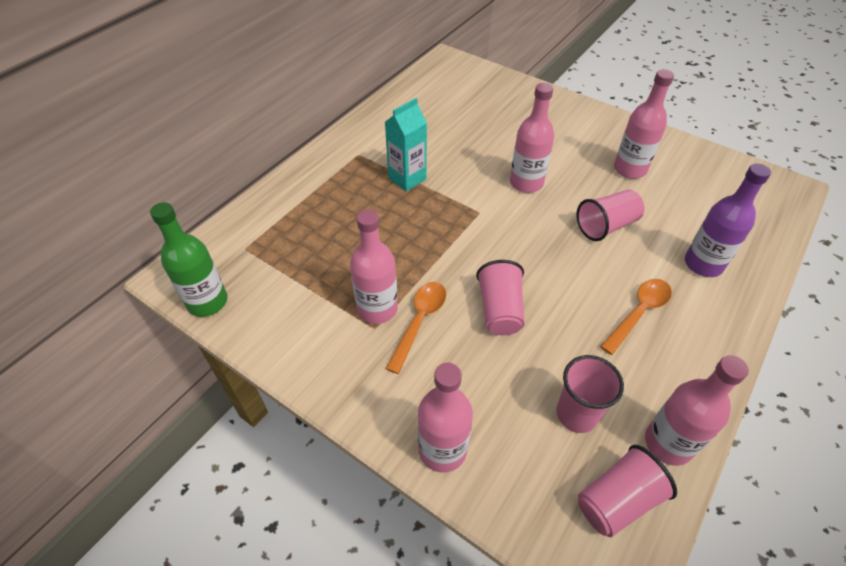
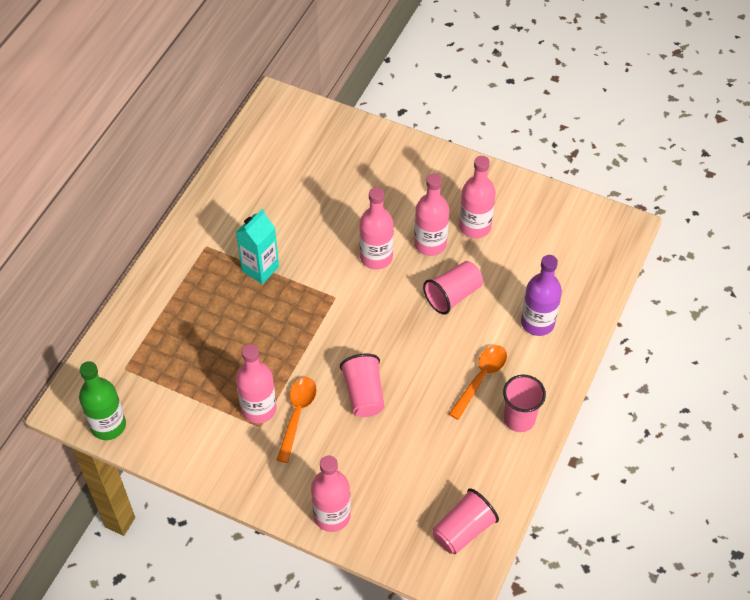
camera: 10 degrees left, 5 degrees up
pink cup [556,355,624,433] -> pink cup moved to [503,375,546,432]
pink bottle [645,355,749,466] -> pink bottle moved to [414,174,449,256]

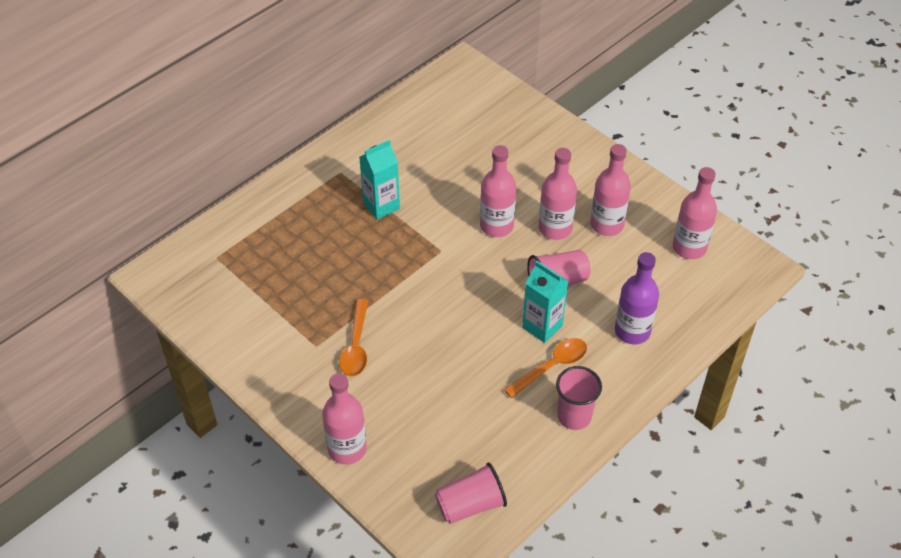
camera: 20 degrees right, 5 degrees down
green bottle [79,361,126,440] -> none
pink bottle [236,344,277,423] -> pink bottle moved to [673,167,717,259]
orange spoon [277,377,317,463] -> orange spoon turned 150 degrees clockwise [339,299,368,377]
pink cup [340,354,384,417] -> none
none -> turquoise carton [522,260,568,343]

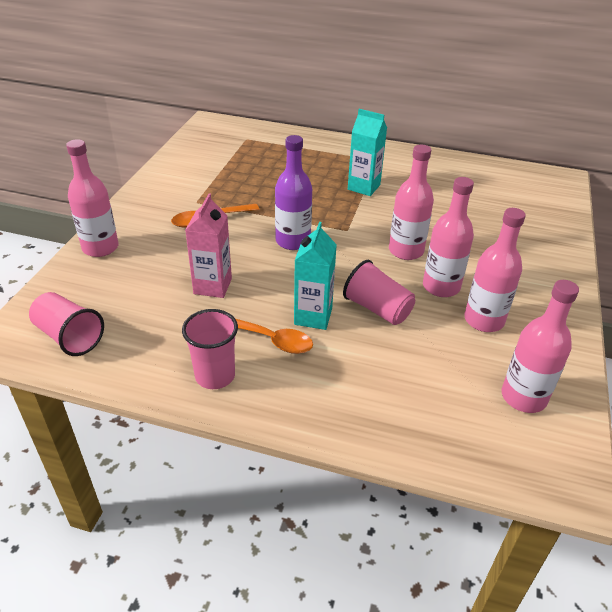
camera: 60 degrees right, 10 degrees down
purple bottle [615,252,659,344] -> purple bottle moved to [275,135,312,250]
none -> pink carton [185,194,232,298]

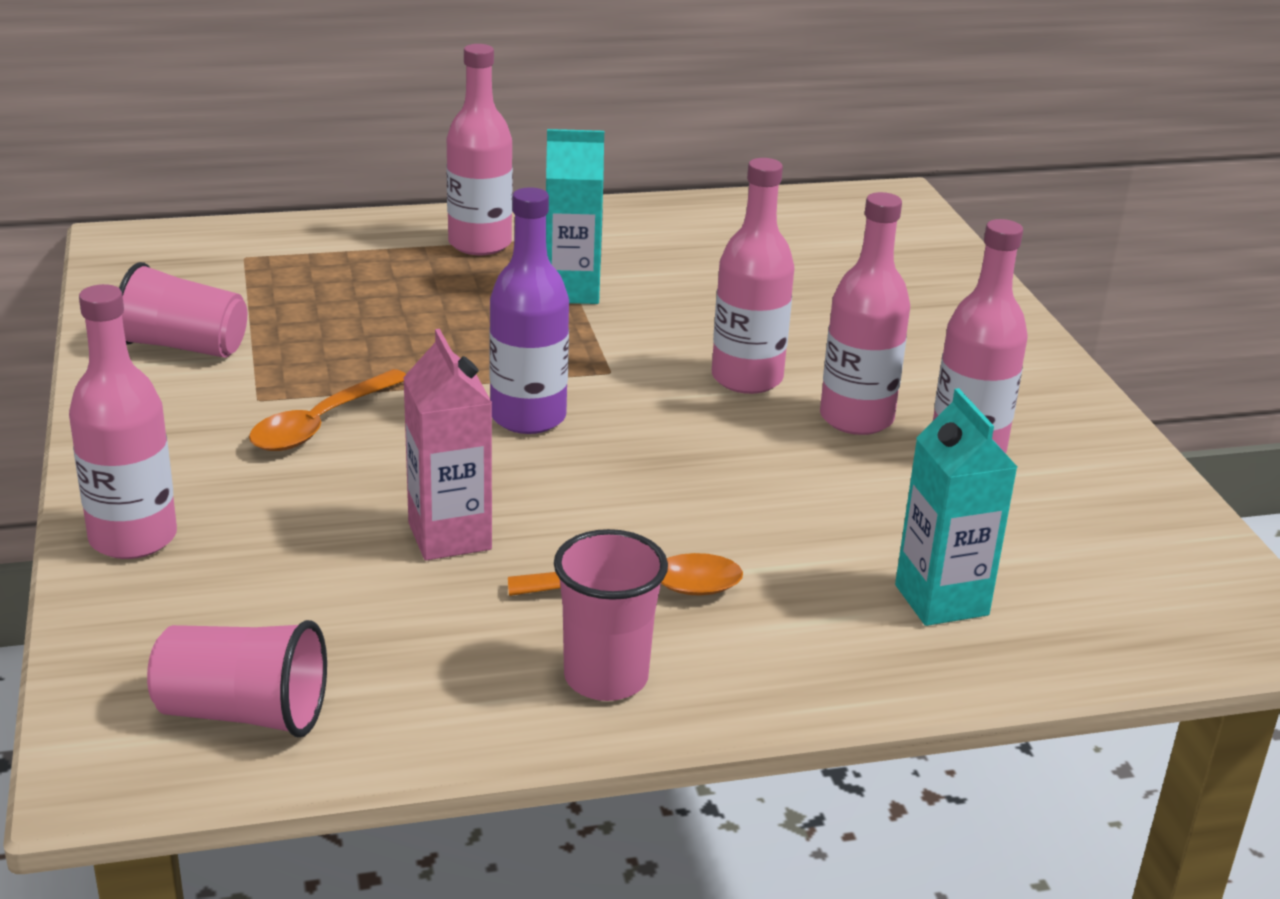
camera: 30 degrees left, 10 degrees down
turquoise carton [294,222,337,330] -> turquoise carton moved to [895,388,1017,626]
pink cup [343,260,415,325] -> pink cup moved to [119,262,247,358]
pink bottle [502,280,579,413] -> pink bottle moved to [446,44,513,255]

